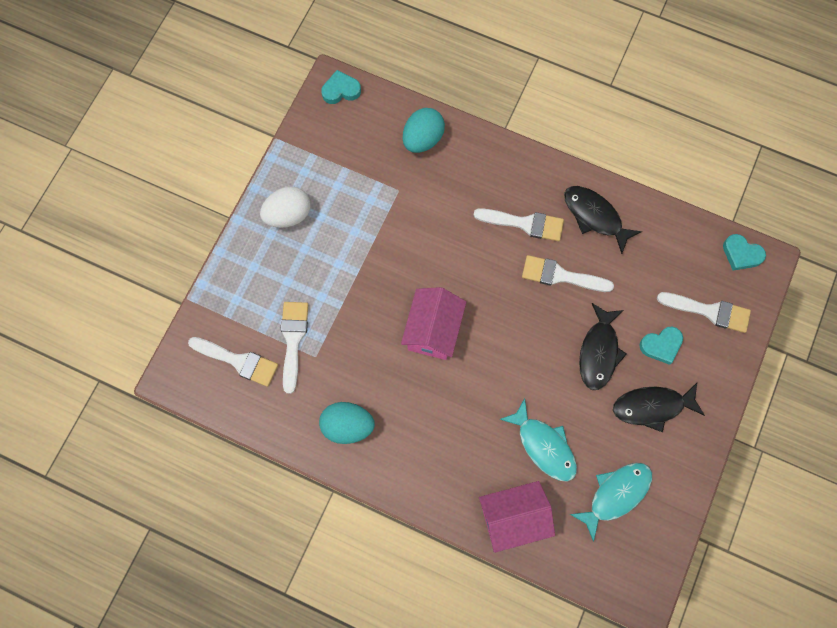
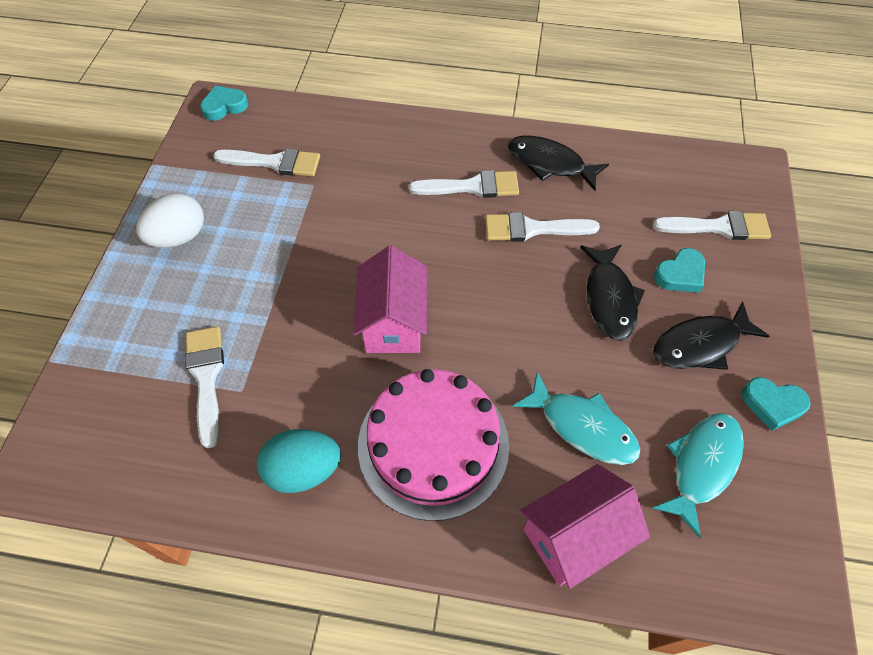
camera: 15 degrees left, 15 degrees down
white brush [188,337,278,387] -> white brush moved to [213,148,320,176]
turquoise egg [403,108,445,153] -> none
turquoise heart [723,234,766,271] -> turquoise heart moved to [742,377,811,431]
none -> pink cake [358,369,509,521]

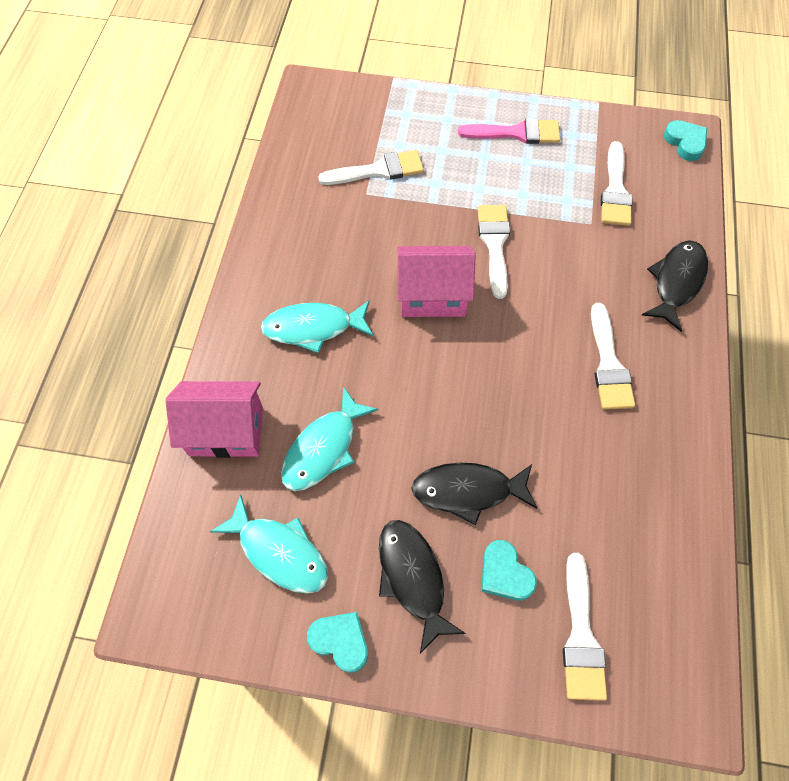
camera: 90 degrees right, 5 degrees up
white egg [136,193,204,248] -> pink brush [458,118,560,144]
turquoise egg [257,429,341,493] -> none
pink cake [358,369,509,521] -> turquoise fish [261,300,374,353]
white brush [485,212,600,242] -> white brush moved to [477,205,510,299]
black fish [508,136,609,191] -> black fish moved to [642,240,708,331]
pink house [520,464,650,589] -> pink house turned 60 degrees counterclockwise [165,381,263,458]
turquoise heart [742,377,811,431] -> turquoise heart turned 105 degrees clockwise [307,612,368,673]

